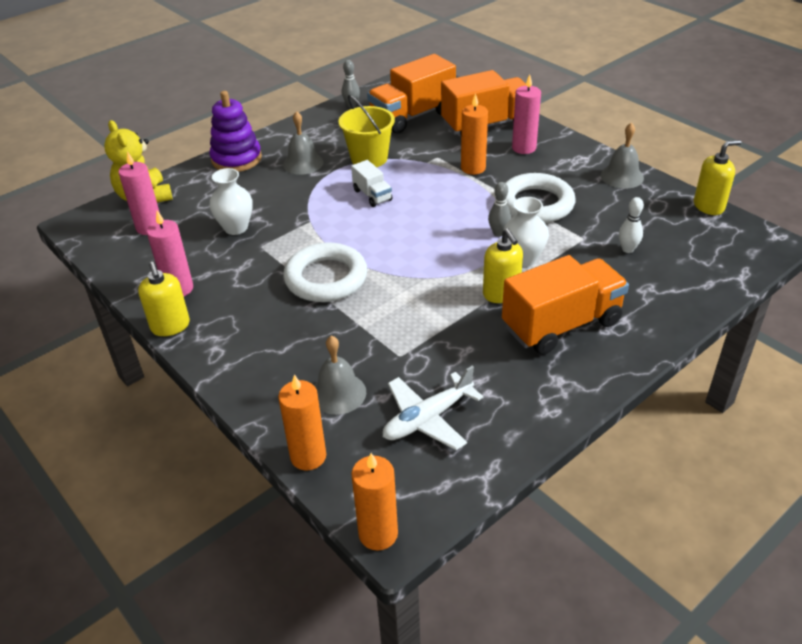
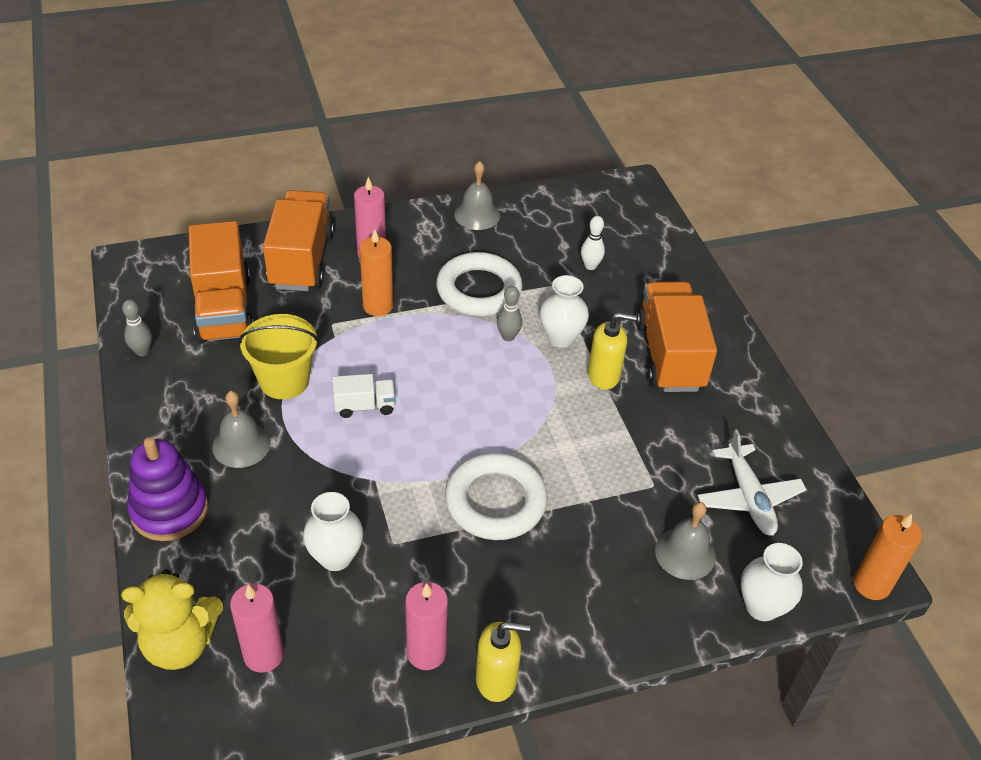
camera: 70 degrees left, 5 degrees up
orange candle [278,374,326,470] -> white vase [741,543,803,621]
yellow soap dispenser [694,140,741,215] -> none

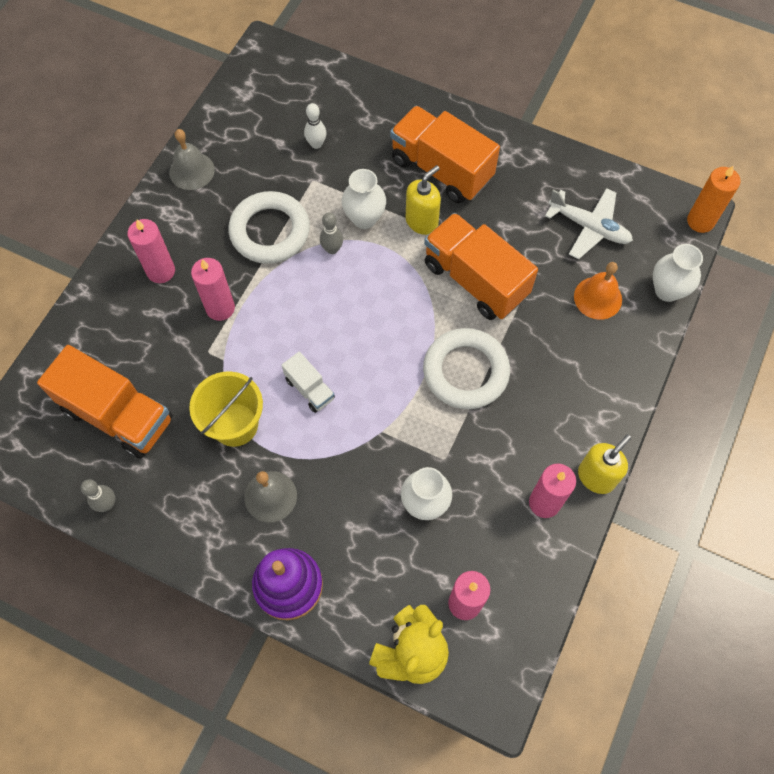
camera: 45 degrees left, 20 degrees up
orange truck [263,190,335,291] -> orange truck moved to [424,213,538,320]
white truck [333,374,396,418] -> white truck turned 105 degrees clockwise [282,352,335,413]
orange candle [359,229,393,316] -> pink candle [191,258,235,321]
grey bell [655,502,716,580] -> orange bell [574,262,622,320]

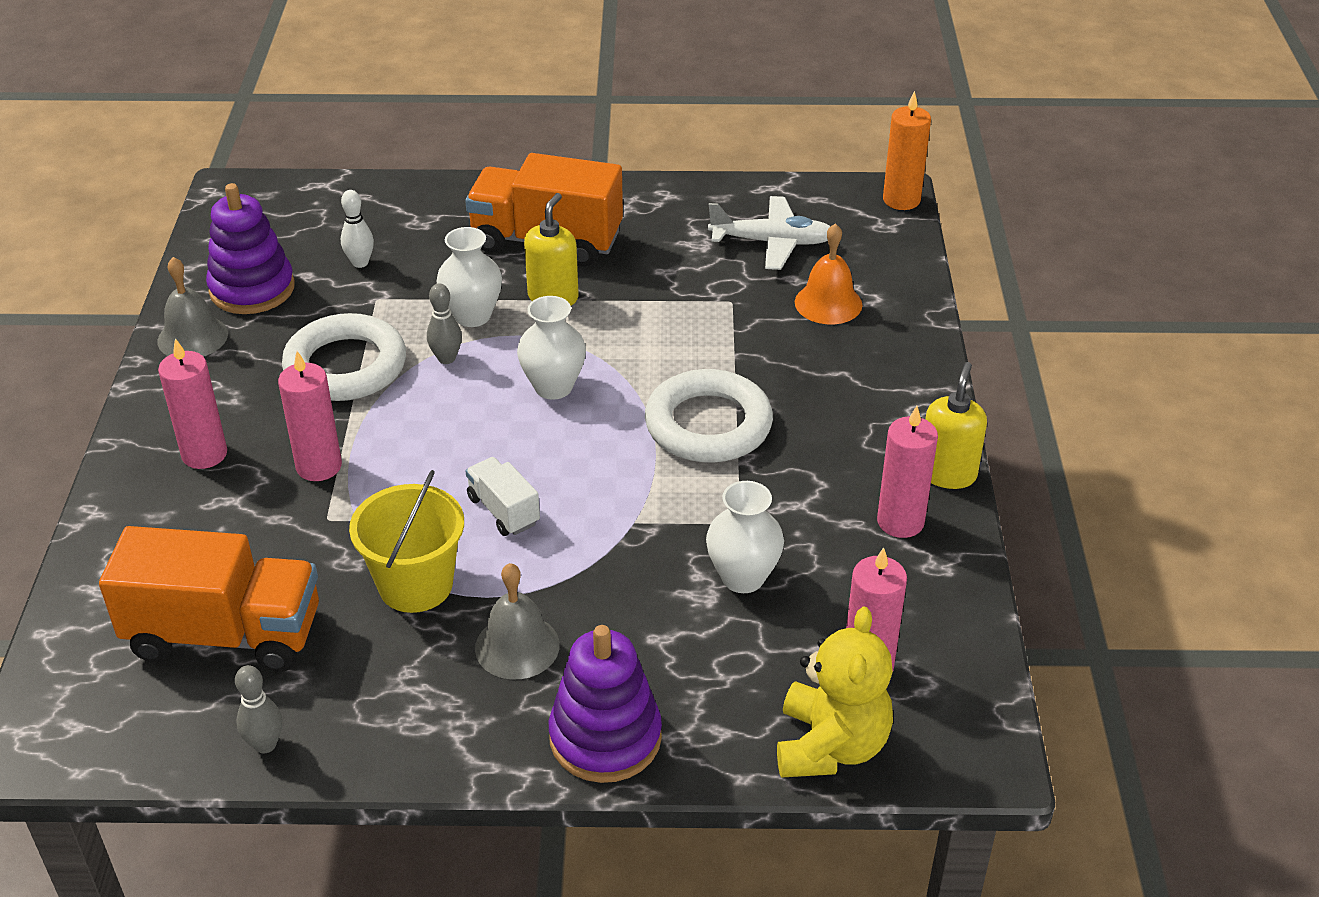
camera: 25 degrees left, 25 degrees down
white truck [282,352,335,413] -> white truck turned 150 degrees counterclockwise [465,457,540,536]
orange truck [424,213,538,320] -> none
white vase [653,244,703,302] -> white vase moved to [517,296,586,400]
none -> purple stacking toy [206,183,295,314]

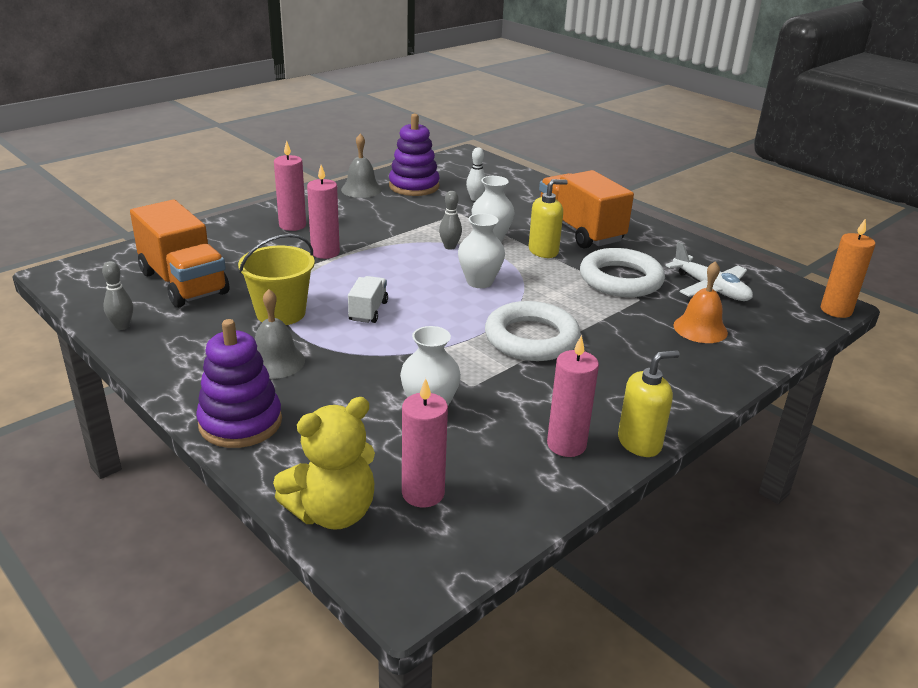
camera: 45 degrees right, 10 degrees down
white ring [282,313,406,401] -> white ring moved to [580,248,665,297]

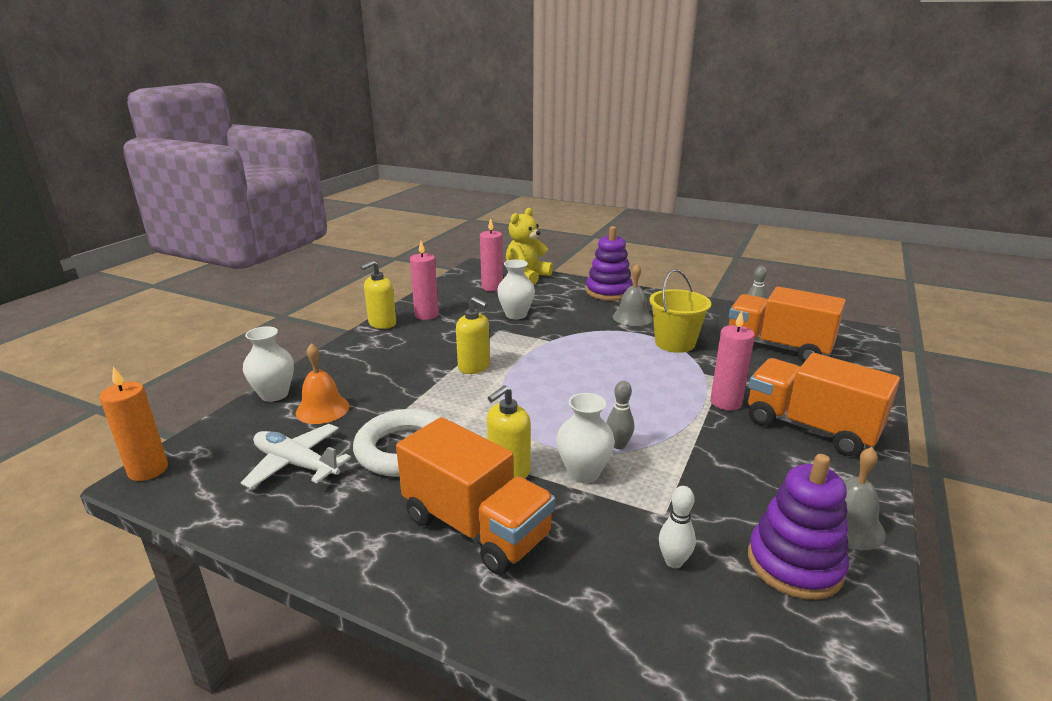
camera: 160 degrees right, 5 degrees down
pink candle [274,140,306,231] -> orange truck [748,353,900,456]
white truck [348,276,388,323] -> none
white vase [458,213,505,288] -> white vase moved to [243,326,294,402]
white ring [485,301,581,361] -> yellow soap dispenser [456,297,490,374]

